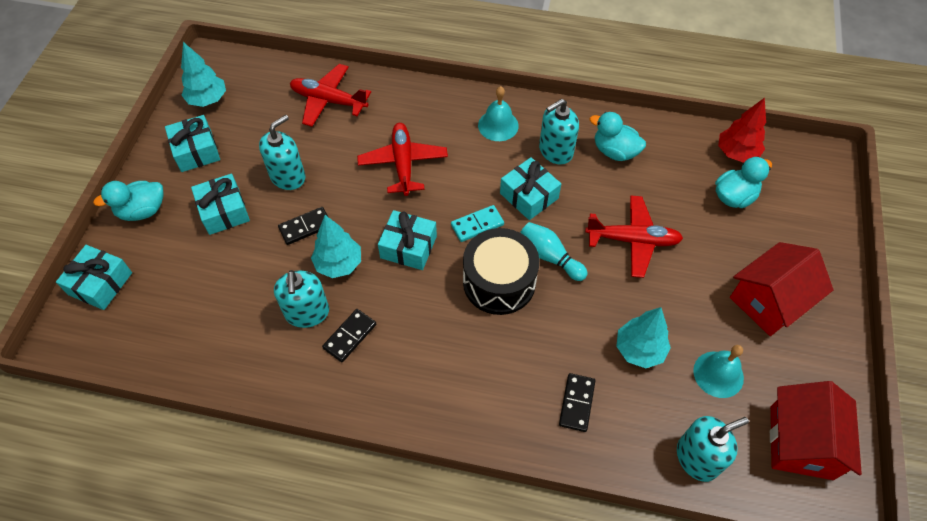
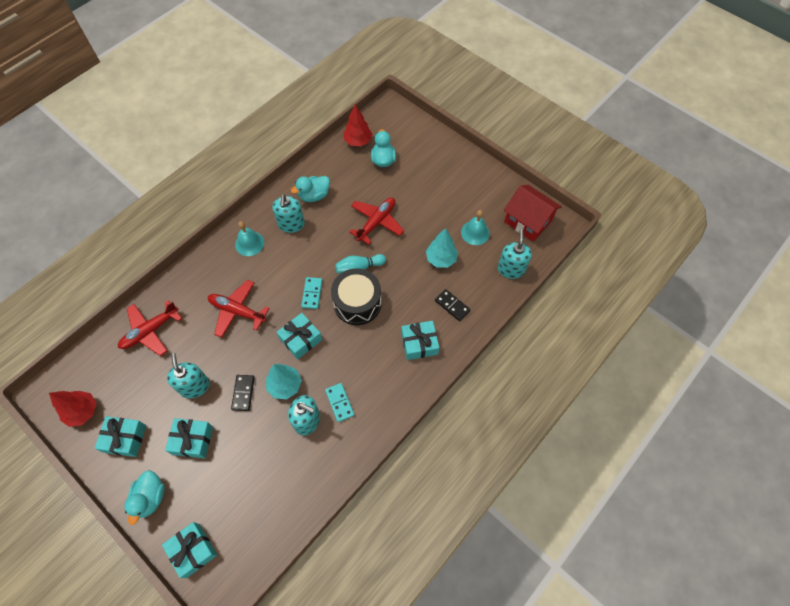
camera: 60 degrees left, 5 degrees up
turquoise tree [181,42,226,107] -> red tree [49,391,96,427]
black domino [322,309,376,362] -> turquoise domino [325,383,354,422]
turquoise gift [500,157,561,220] -> turquoise gift moved to [401,321,439,360]
red house [730,242,834,336] -> none

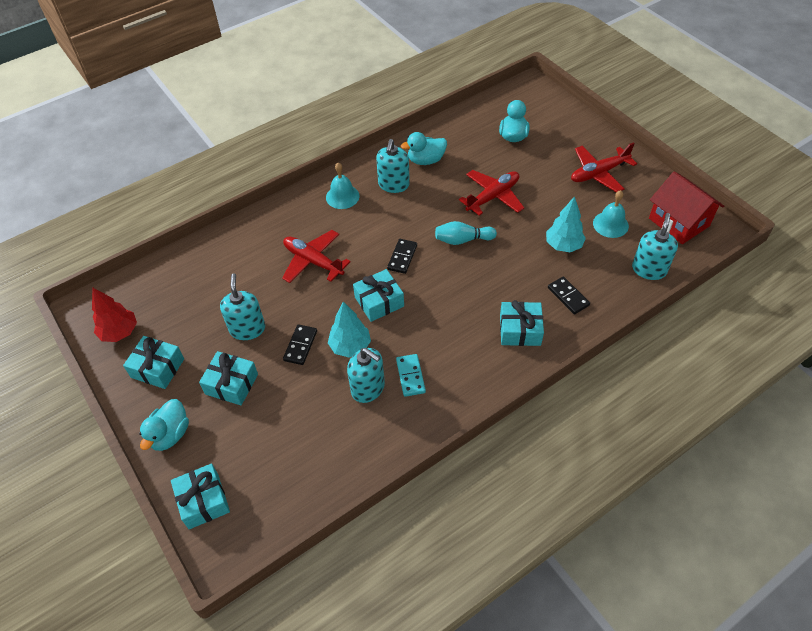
camera: 15 degrees right, 10 degrees down
red plane [118,300,182,356] -> red plane moved to [571,142,637,192]
turquoise domino [301,277,322,309] -> black domino [387,239,417,274]
black drum [331,268,382,325] -> none
red tree [344,104,372,146] -> none

